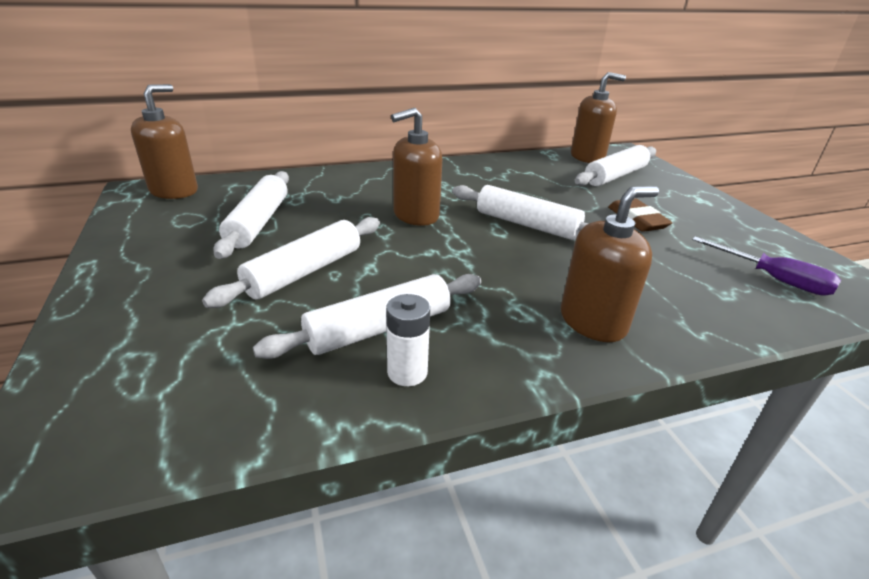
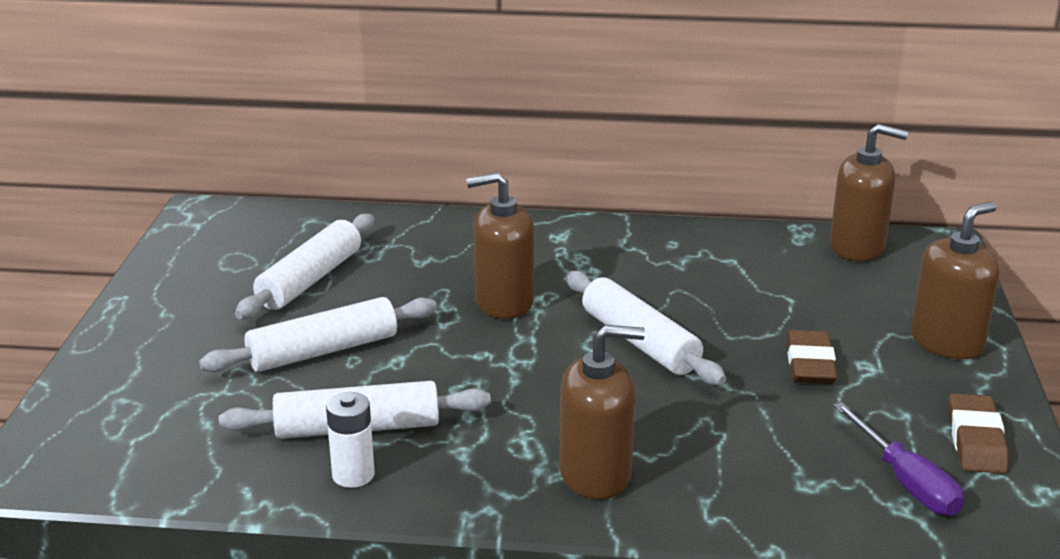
camera: 25 degrees right, 5 degrees down
brown soap dispenser [131,84,198,199] -> brown soap dispenser moved to [911,202,999,359]
white rolling pin [575,145,656,186] -> none
none -> brown eraser [949,393,1009,474]

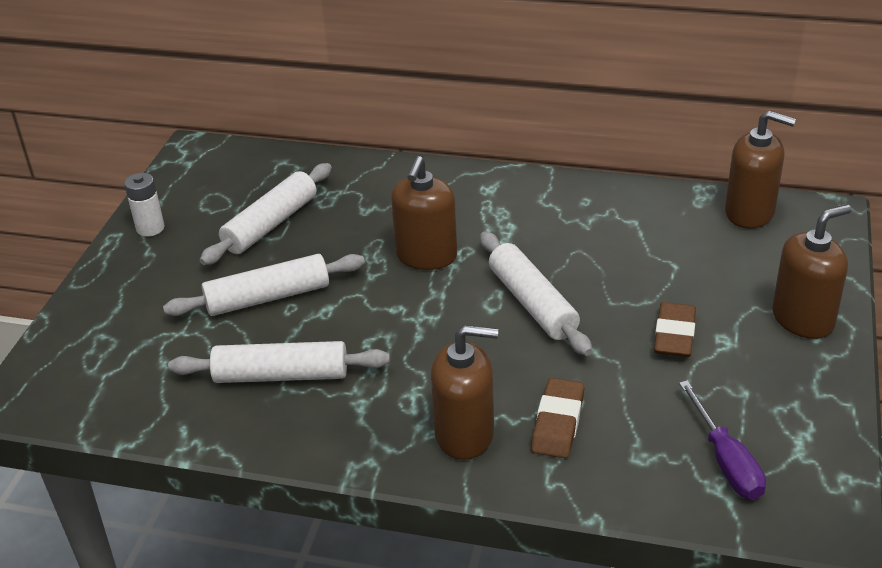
camera: 10 degrees right, 10 degrees up
white battery [326,392,375,488] -> white battery moved to [124,173,164,237]
brown soap dispenser [466,172,534,319] -> brown soap dispenser turned 75 degrees counterclockwise [391,156,457,270]
brown eraser [949,393,1009,474] -> brown eraser moved to [531,378,584,458]

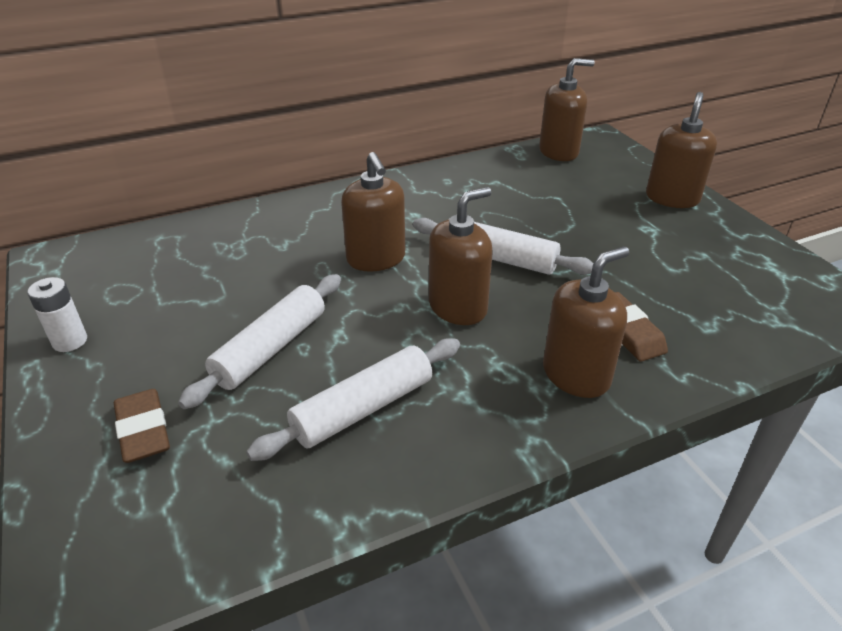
camera: 40 degrees left, 0 degrees up
white rolling pin [200,163,332,265] -> none
brown eraser [654,302,696,357] -> brown eraser moved to [114,389,170,463]
purple screwdriver [679,381,766,500] -> none
none -> brown soap dispenser [429,187,493,325]

